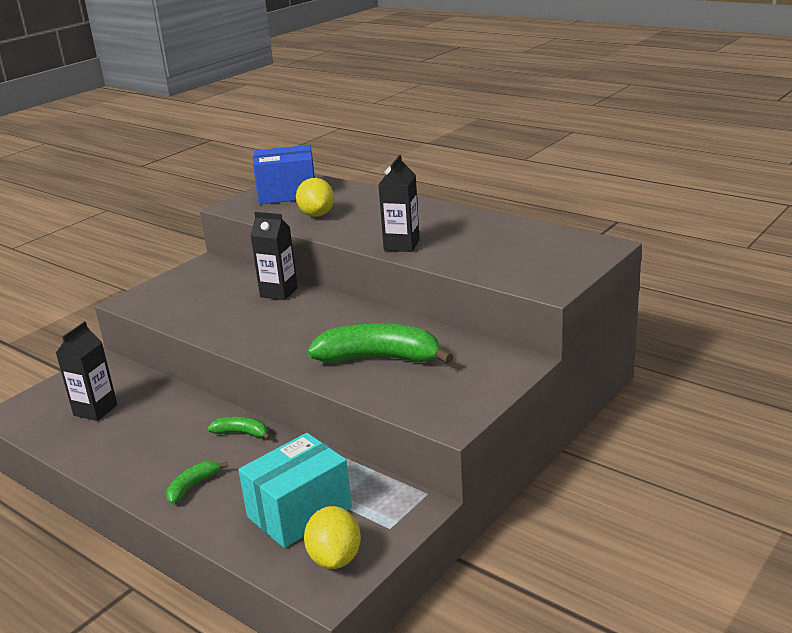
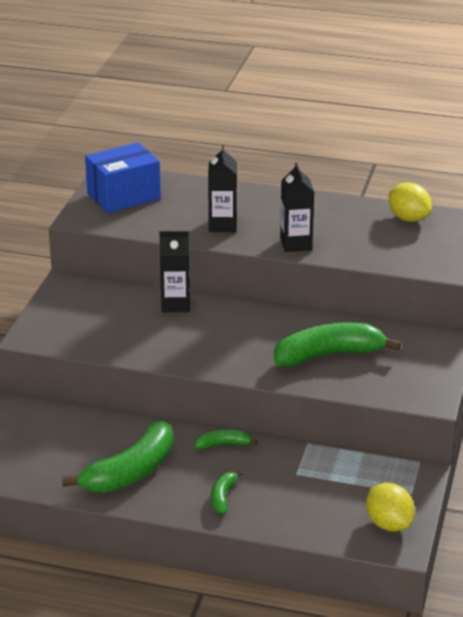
camera: 25 degrees left, 5 degrees up
black carton [56,321,117,421] -> black carton moved to [208,145,237,232]
turquoise box [238,433,352,548] -> none
yellow lemon [296,178,334,217] -> yellow lemon moved to [389,183,432,222]
none -> green banana [62,420,173,492]

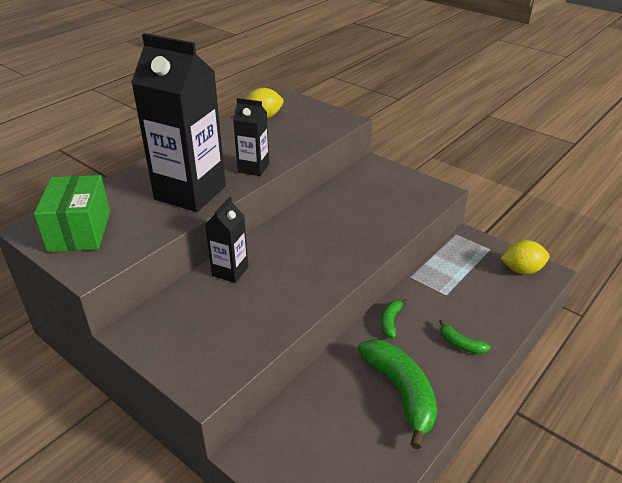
camera: 65 degrees left, 5 degrees up
blue box [85,142,161,213] -> green box [34,175,110,252]
black carton [208,145,237,232] -> black carton [131,33,226,212], size x2.00
green banana [274,323,401,367] -> none

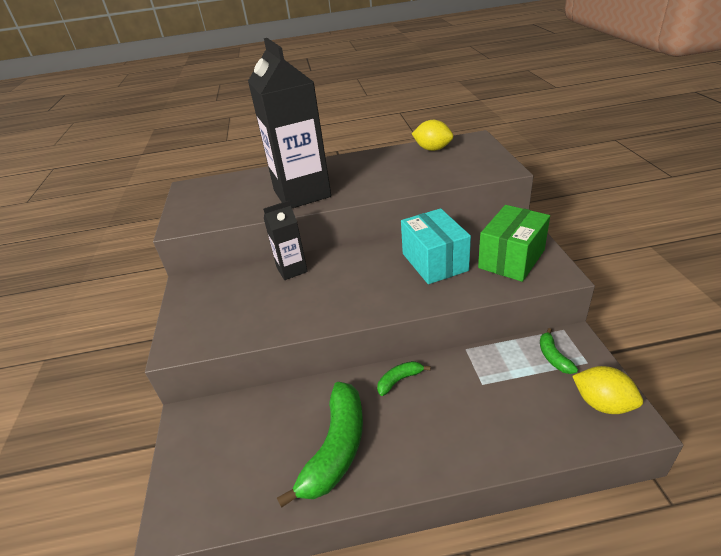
camera: 45 degrees right, 0 degrees up
green box [34,175,110,252] -> green box moved to [478,205,550,282]
black carton [233,98,269,176] -> none
green banana [439,319,490,354] -> green banana moved to [540,328,578,374]
none -> turquoise box [401,208,471,284]

